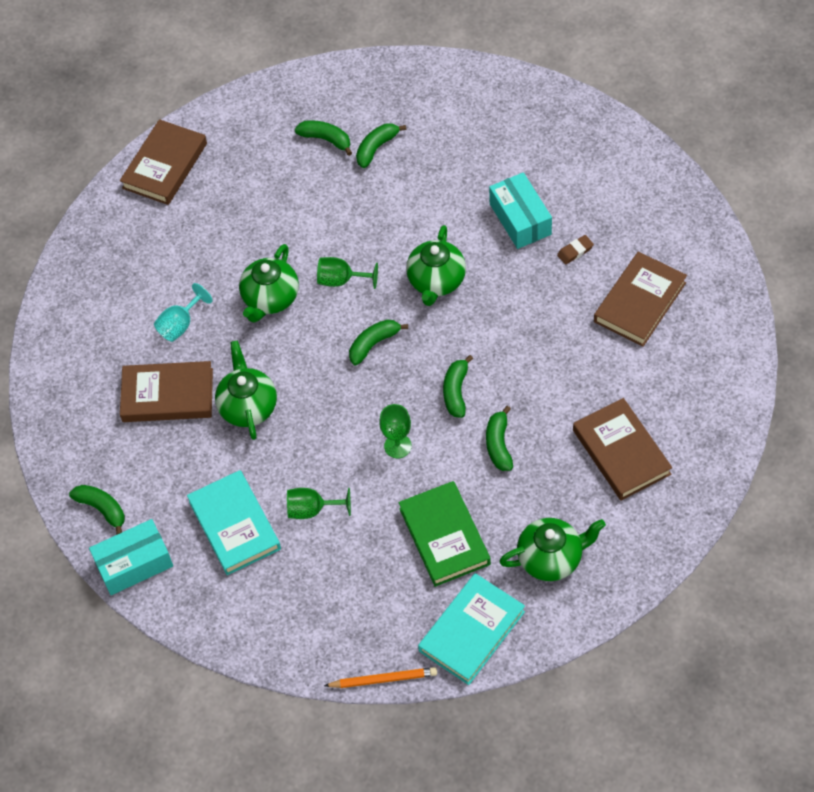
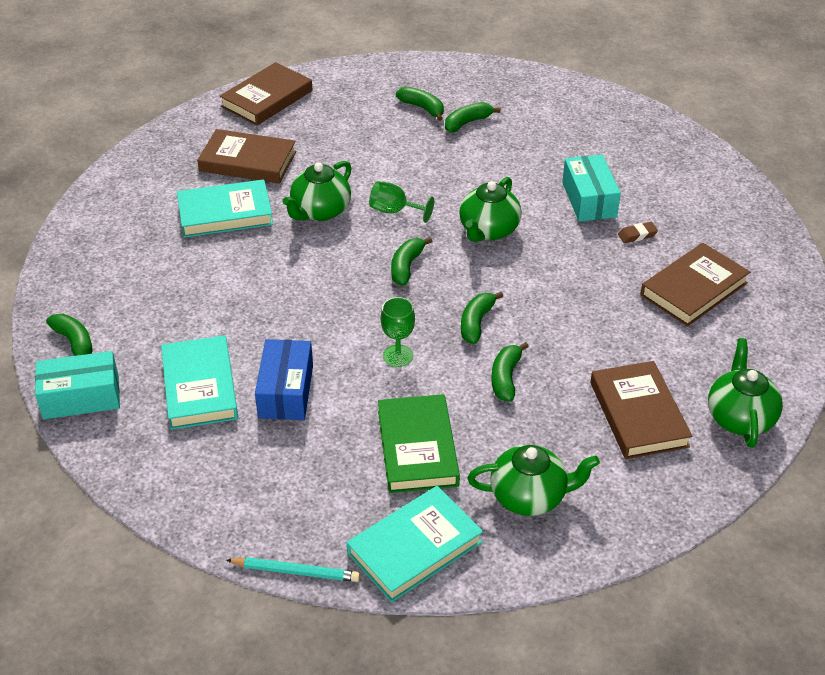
camera: 10 degrees right, 15 degrees down
brown book [120,361,213,422] -> brown book moved to [197,129,296,183]
turquoise goblet [154,283,213,342] -> turquoise book [177,179,273,238]
green teapot [215,341,277,440] -> green teapot moved to [708,338,783,448]
green goblet [287,488,351,519] -> blue box [255,339,313,420]
orange pencil [324,667,437,688] -> turquoise pencil [226,557,360,582]
green banana [349,319,408,365] -> green banana turned 45 degrees counterclockwise [391,237,432,286]

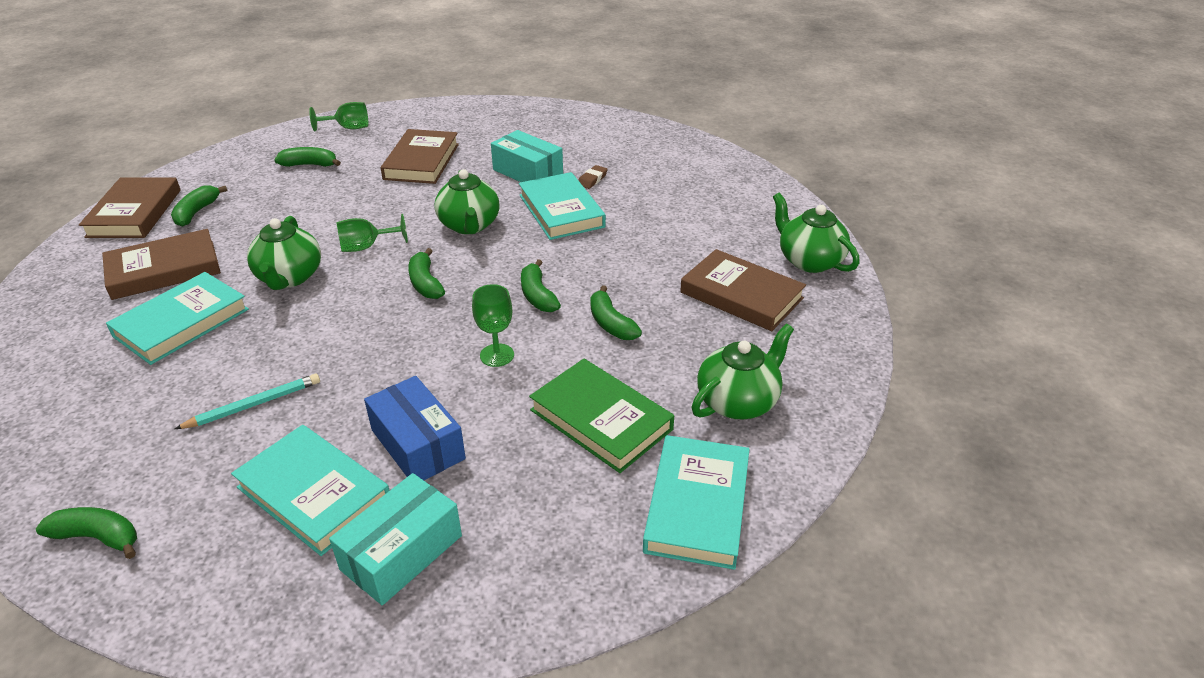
camera: 40 degrees left, 5 degrees down
turquoise box [35,351,120,419] -> turquoise box moved to [329,473,462,605]
turquoise pencil [226,557,360,582] -> turquoise pencil moved to [175,374,320,429]
green banana [445,102,501,132] -> green banana moved to [171,185,227,227]
brown book [640,243,750,326] -> brown book moved to [381,129,459,184]
none -> green goblet [309,102,368,131]
none -> turquoise book [519,172,606,240]

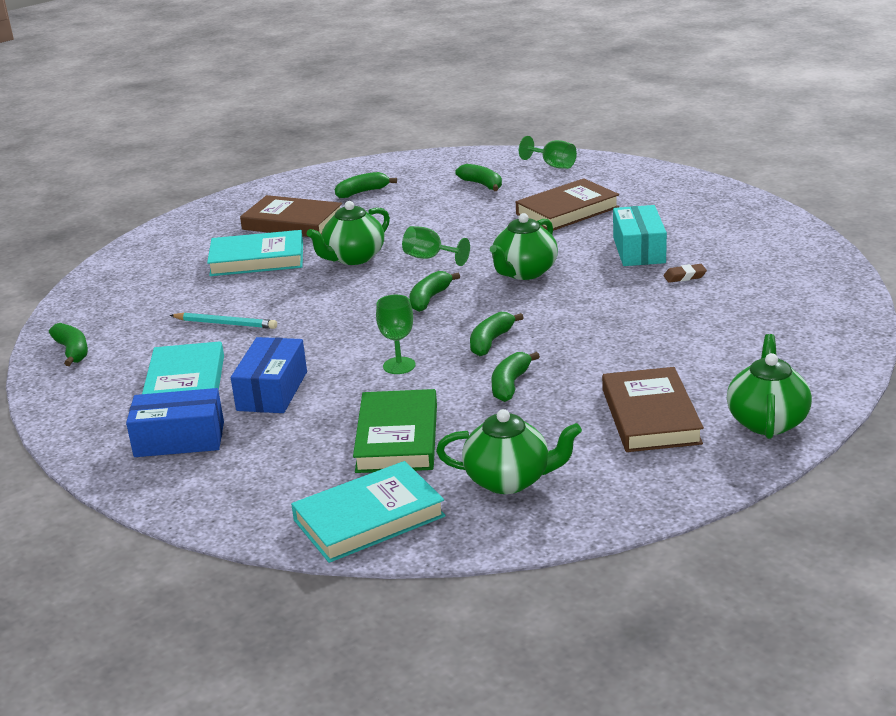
camera: 50 degrees right, 10 degrees down
brown book [79,177,181,238] -> none
turquoise box [329,473,462,605] -> blue box [126,388,224,457]
turquoise book [519,172,606,240] -> none

